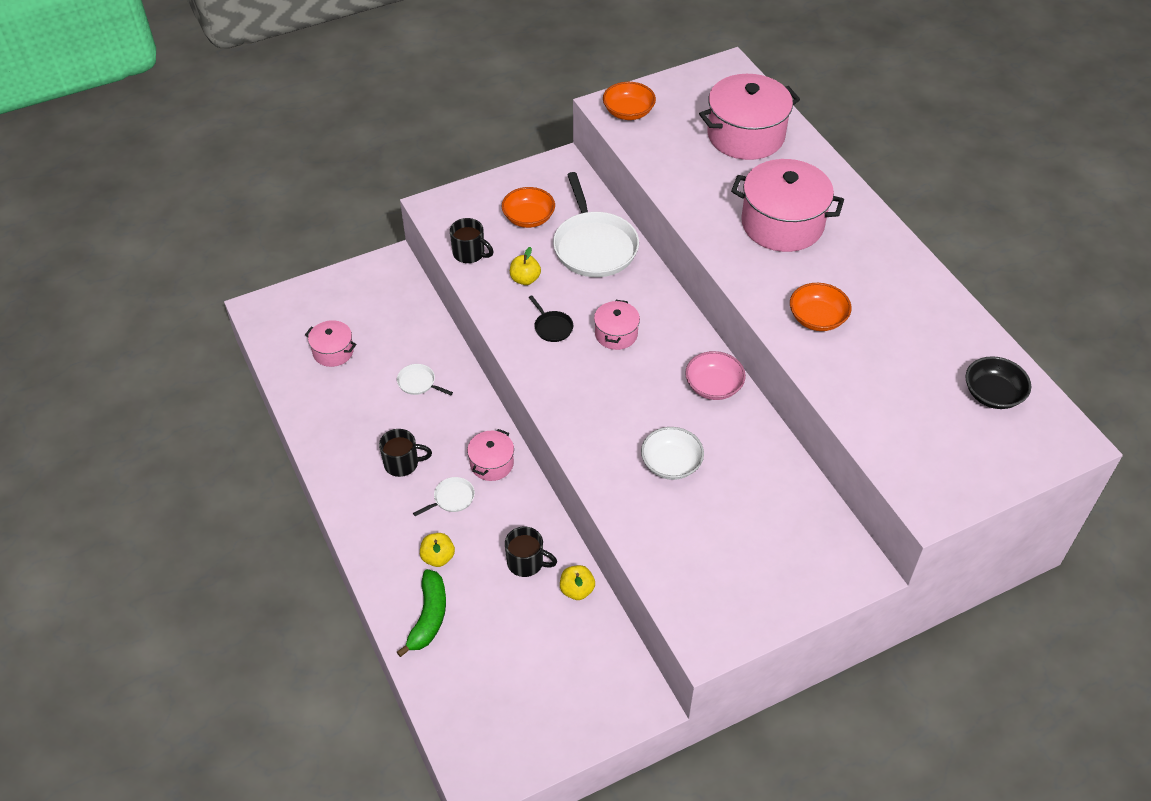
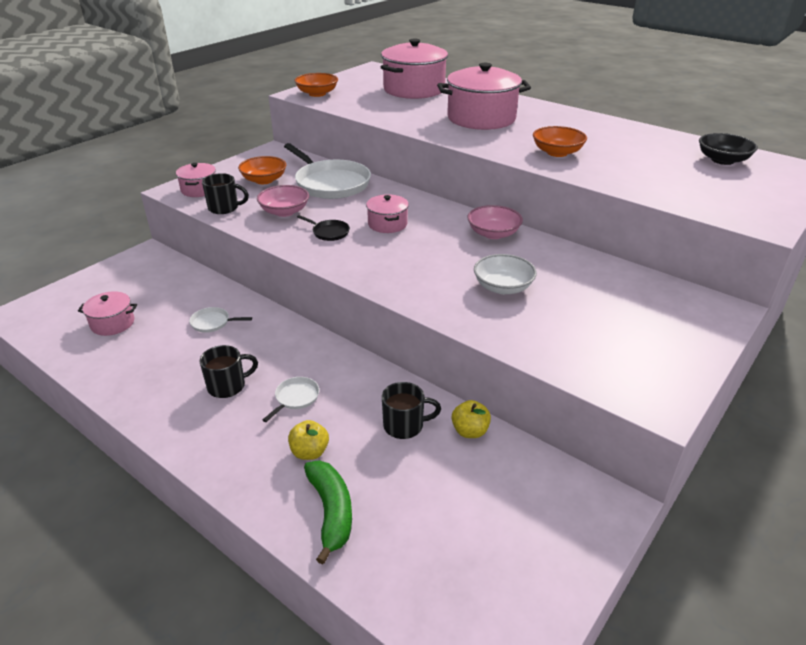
camera: 25 degrees left, 15 degrees down
pink pot [467,429,514,481] -> pink pot moved to [176,163,216,197]
yellow apple [510,247,541,285] -> pink bowl [257,185,309,217]

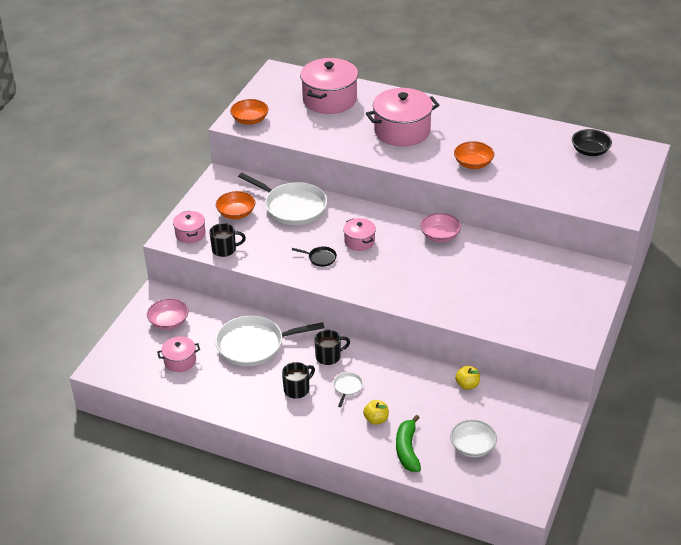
camera: 15 degrees left, 5 degrees up
white pan [189,307,252,333] -> white pan [215,315,324,366], size x2.31
pink bowl [257,185,309,217] -> pink bowl moved to [147,298,189,330]
green banana [304,460,352,564] -> green banana turned 150 degrees counterclockwise [396,415,421,472]
black mug [382,382,441,439] -> black mug moved to [314,330,350,365]
white bowl [474,254,537,294] -> white bowl moved to [450,420,497,458]

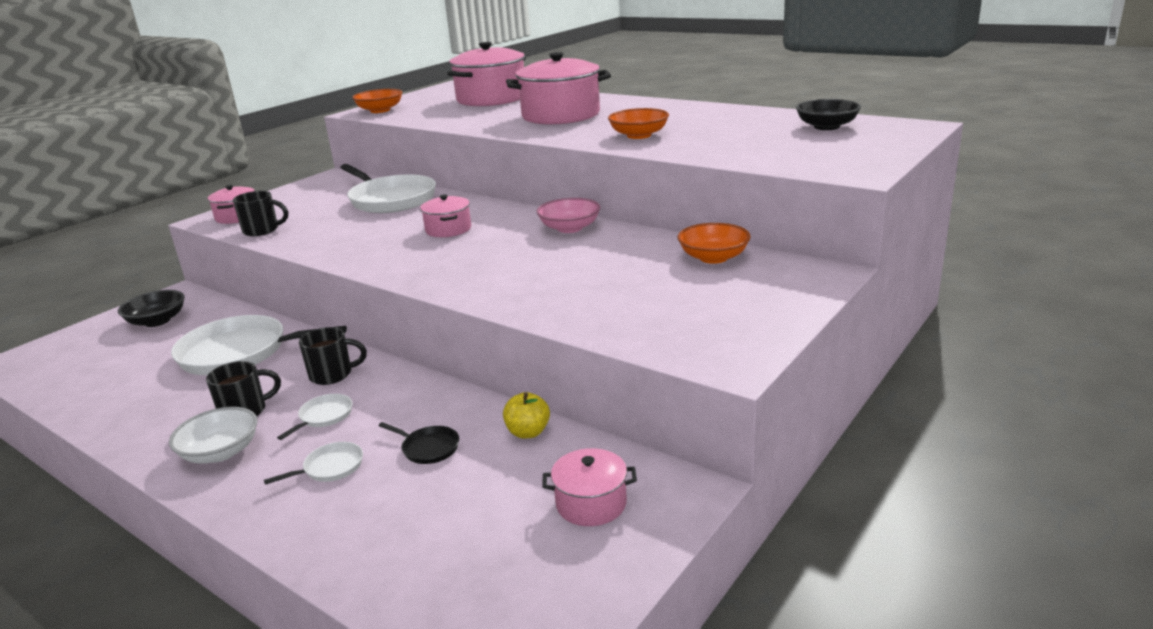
camera: 15 degrees right, 15 degrees down
pink bowl [147,298,189,330] -> black bowl [118,290,185,327]
pink pot [157,336,200,372] -> pink pot moved to [542,448,637,526]
orange bowl [216,191,255,219] -> orange bowl moved to [678,223,751,264]
black pan [292,246,337,267] -> black pan moved to [379,422,459,464]
yellow apple [363,400,389,425] -> white pan [264,442,363,485]
green banana [396,415,421,472] -> none
white bowl [450,420,497,458] -> white bowl moved to [169,407,258,463]

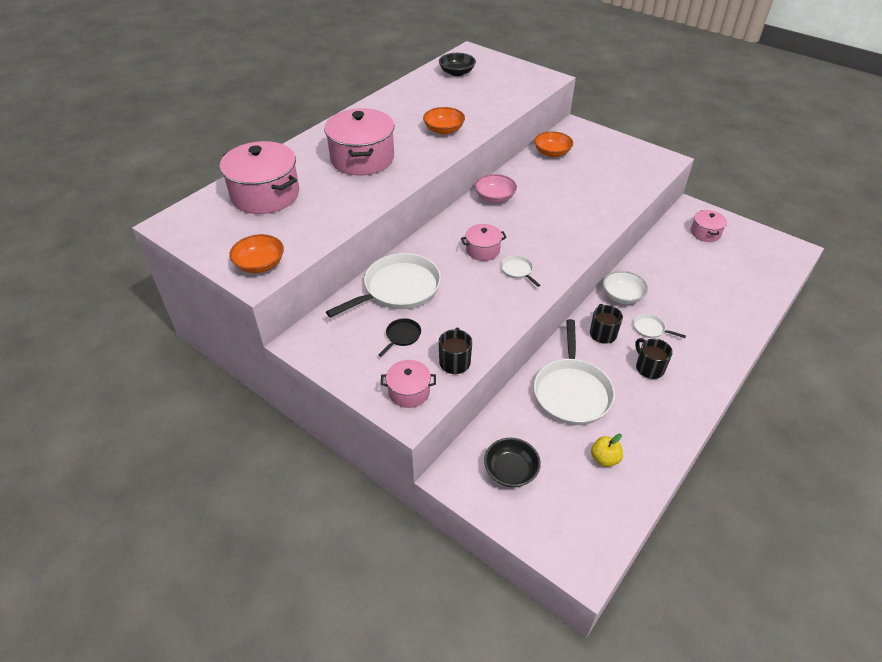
camera: 90 degrees left, 20 degrees up
white bowl [169,407,258,463] -> white bowl moved to [603,271,648,304]
white pan [264,442,363,485] -> white pan moved to [501,255,540,287]
black pan [379,422,459,464] -> black pan moved to [378,318,421,356]
yellow apple [503,392,550,439] -> yellow apple moved to [591,434,623,467]

